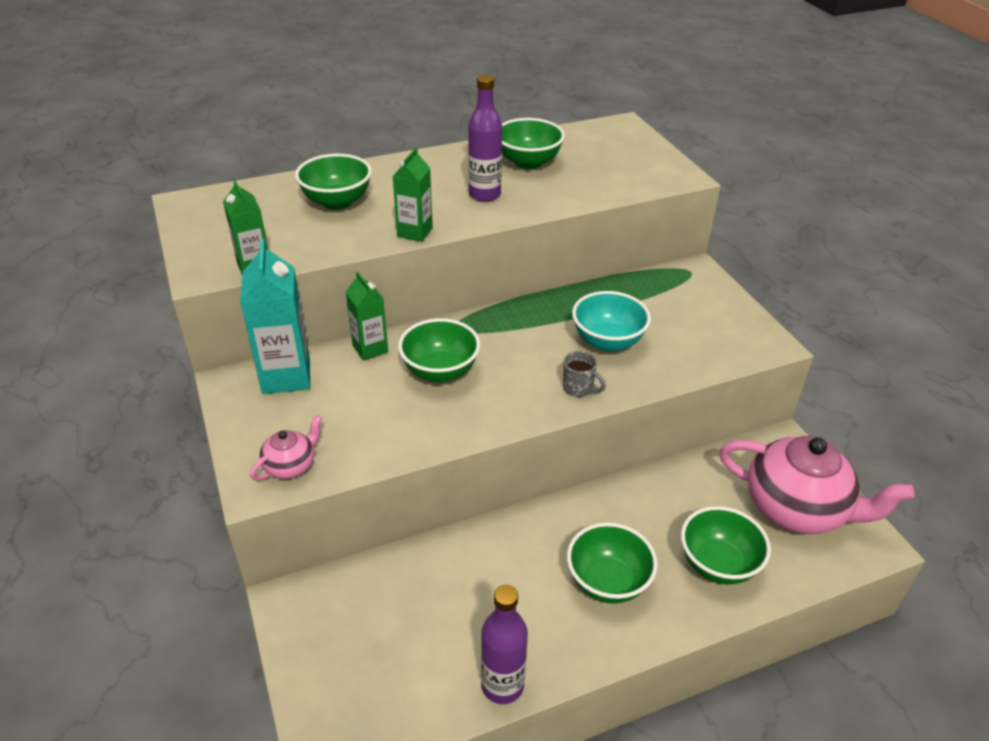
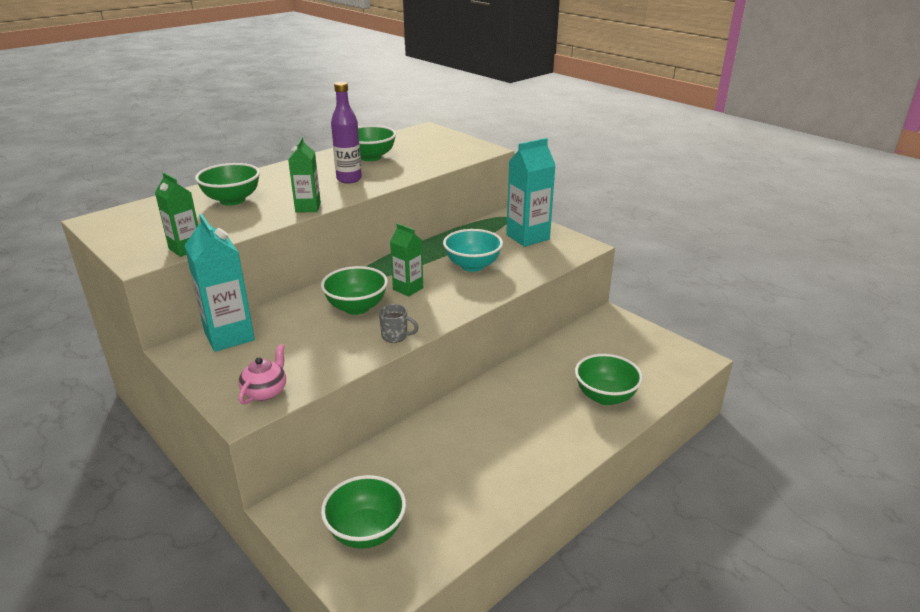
camera: 20 degrees left, 10 degrees down
green carton [346,271,388,361] -> green carton moved to [390,223,423,297]
purple bottle [481,585,528,704] -> none
grey mug [563,351,606,397] -> grey mug moved to [379,304,419,343]
green bowl [567,522,658,604] -> green bowl moved to [321,475,406,549]
pink teapot [720,436,915,534] -> none
none -> turquoise carton [506,138,556,247]

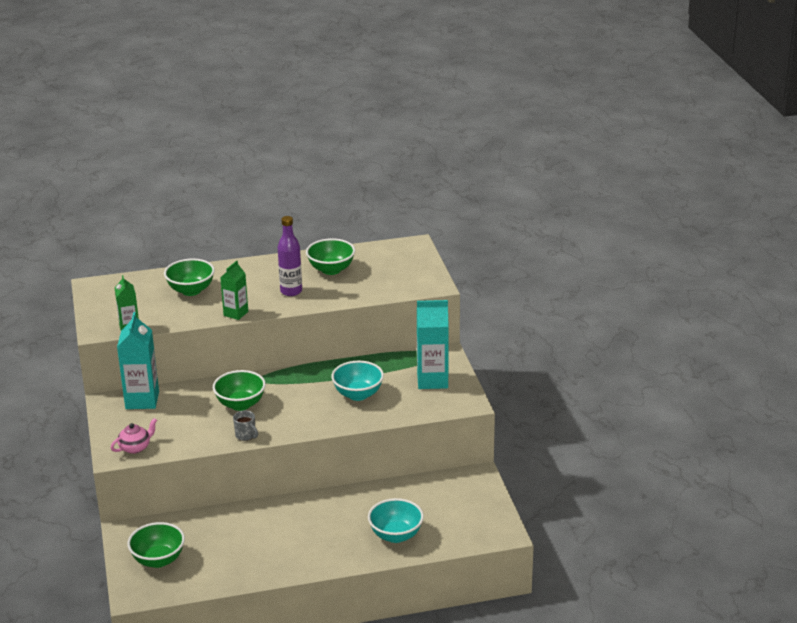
camera: 30 degrees right, 0 degrees up
green carton [390,223,423,297] -> none
green bowl [575,354,643,405] -> turquoise bowl [368,498,424,543]

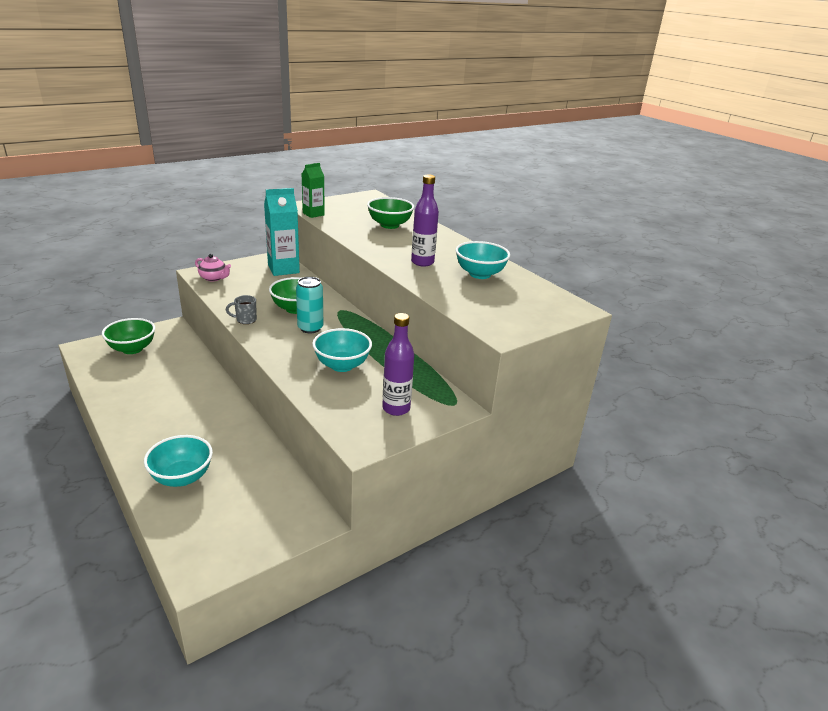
camera: 65 degrees right, 0 degrees up
green carton [220,261,248,320] -> none
grey mug [233,411,258,441] -> grey mug turned 60 degrees clockwise [226,295,257,324]
green bowl [306,238,355,275] -> turquoise bowl [455,241,510,279]
turquoise carton [417,300,449,389] -> purple bottle [382,313,414,416]
none -> turquoise can [296,277,323,334]

